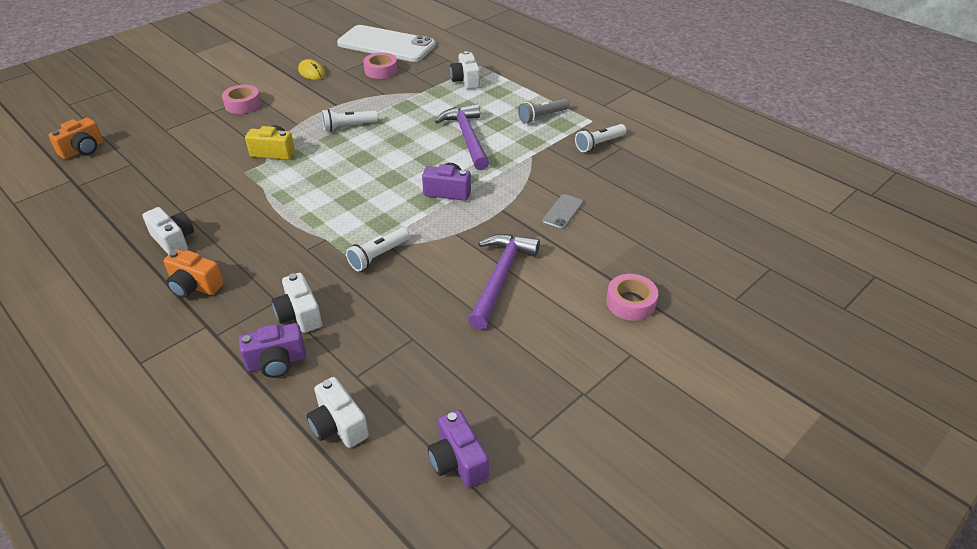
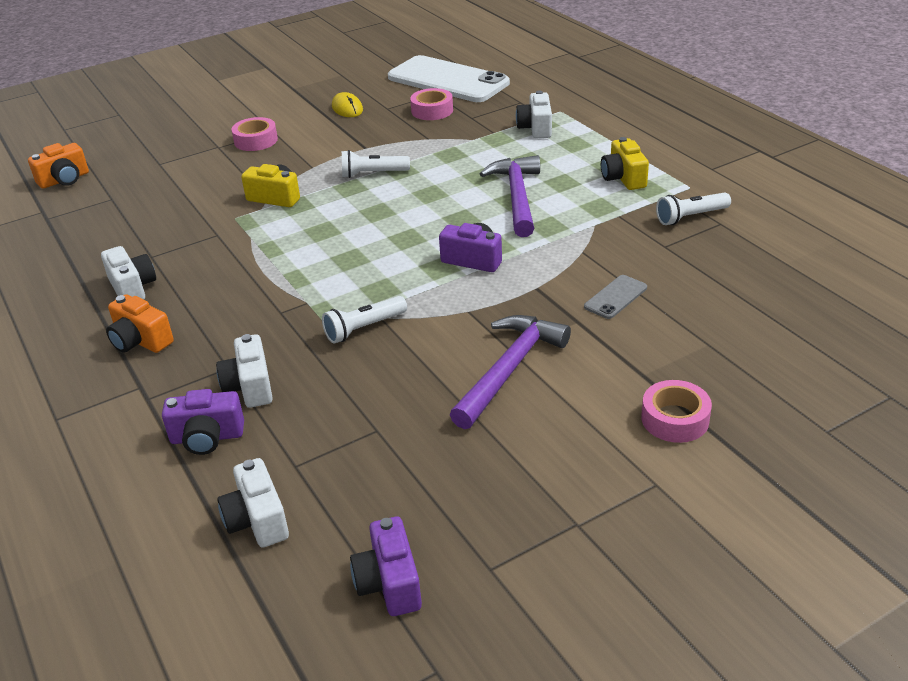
camera: 15 degrees right, 5 degrees down
grey flashlight [518,99,569,124] -> yellow camera [601,137,649,190]

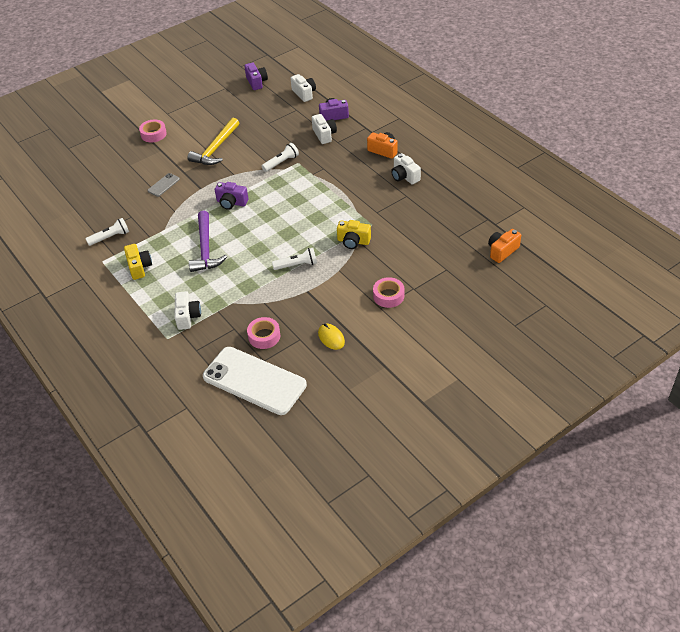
camera: 175 degrees right, 10 degrees up
purple hammer [450,315,571,429] -> yellow hammer [188,118,239,165]

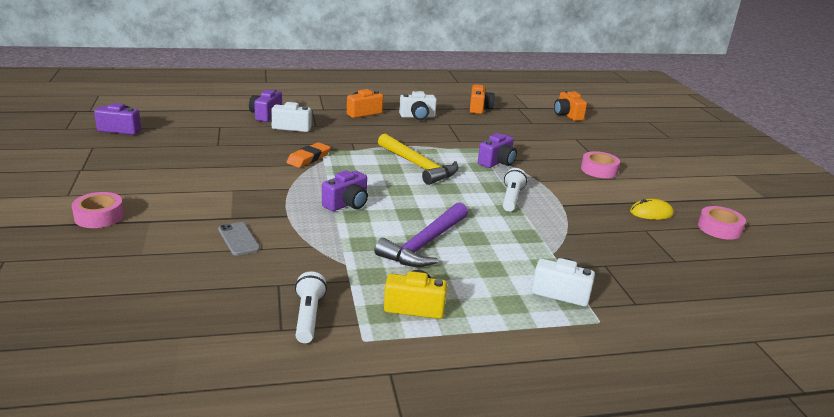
camera: 70 degrees left, 20 degrees down
yellow hammer [188,118,239,165] -> yellow hammer moved to [378,134,459,185]
purple hammer [189,211,227,272] -> purple hammer turned 105 degrees clockwise [374,202,468,267]
white phone [203,347,307,415] -> none
pink tape [247,317,280,349] -> pink tape moved to [698,206,746,240]
white flashlight [262,143,299,172] -> orange eraser [286,142,331,168]
white camera [291,74,316,102] -> none
yellow camera [337,220,371,249] -> purple camera [478,133,517,168]
none -> orange camera [470,84,495,114]

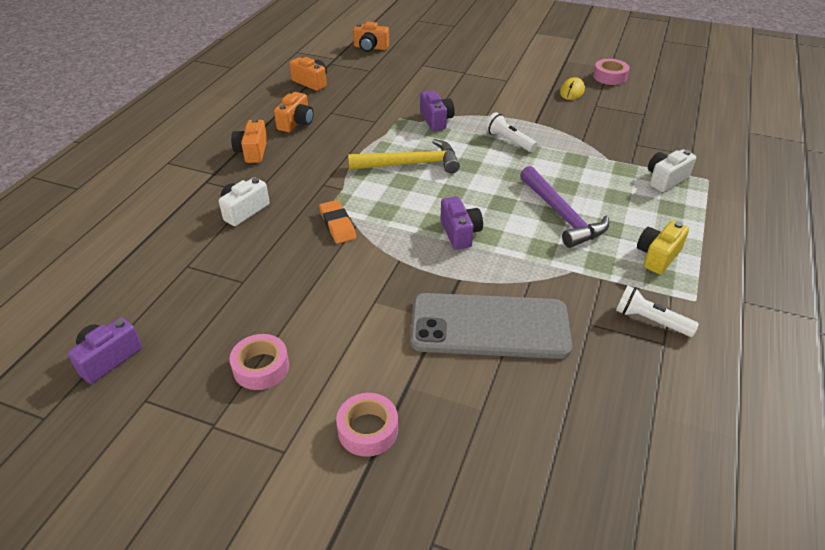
camera: 55 degrees left, 15 degrees up
grey phone [218,222,260,256] -> grey phone [410,293,572,359], size x2.45
purple camera [249,89,282,122] -> none
white camera [399,91,437,120] -> orange camera [274,92,314,132]
pink tape [581,151,620,178] -> pink tape moved to [229,334,289,390]

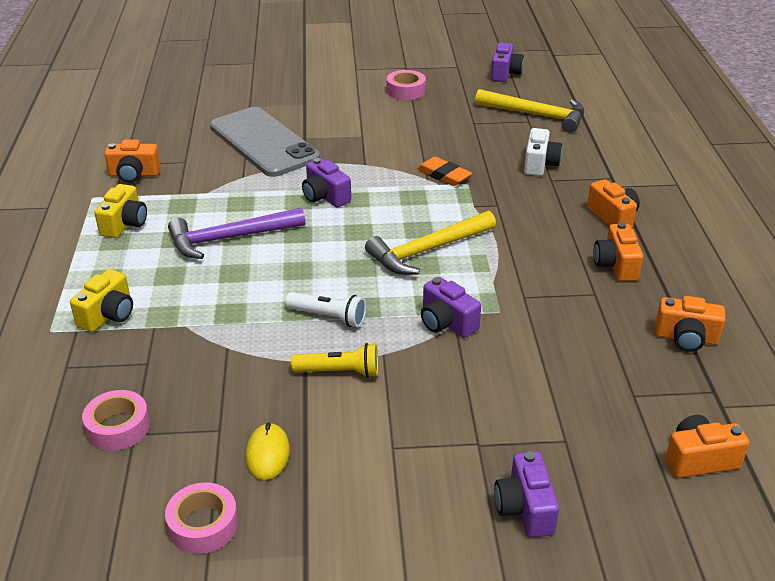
camera: 155 degrees right, 5 degrees down
pink tape [336,393,398,457] -> pink tape moved to [82,390,150,451]
grey phone [410,293,572,359] -> grey phone turned 75 degrees clockwise [210,107,320,177]
purple hammer [520,166,609,248] -> purple hammer turned 60 degrees counterclockwise [168,207,305,259]
white flashlight [616,285,699,337] -> orange camera [104,140,161,183]
white camera [648,149,696,192] -> yellow camera [70,269,133,332]
none -> yellow flashlight [291,343,378,378]
none -> yellow hammer [475,89,584,133]
none -> purple camera [494,451,559,537]

